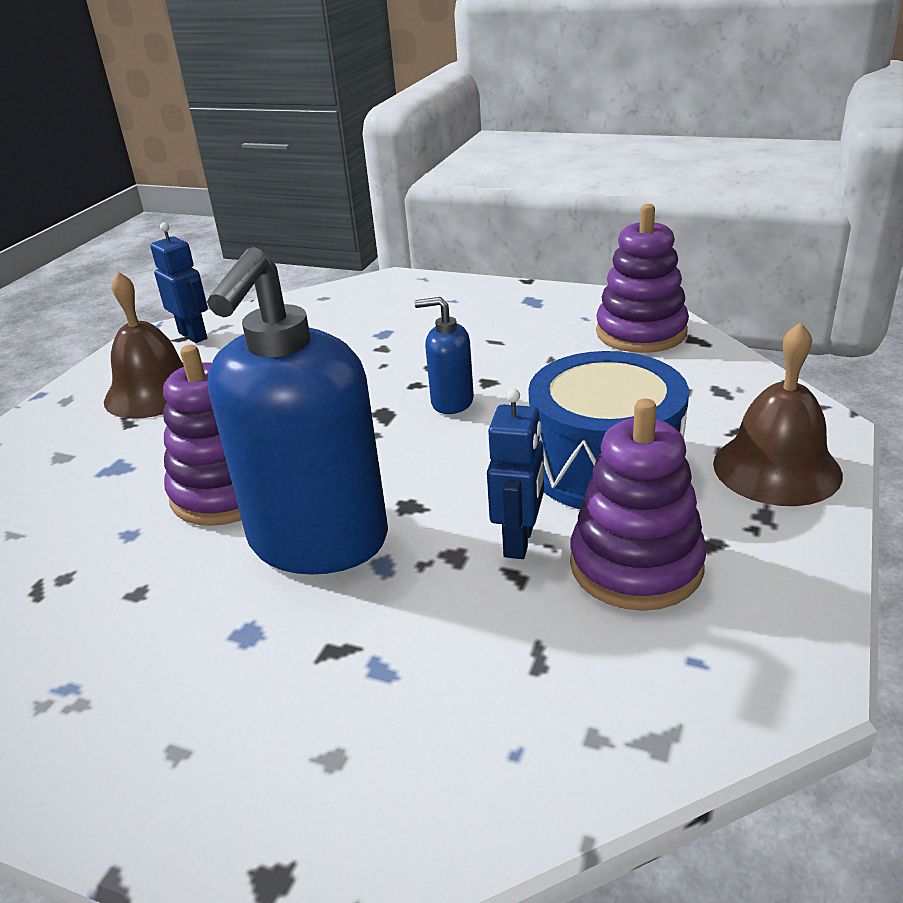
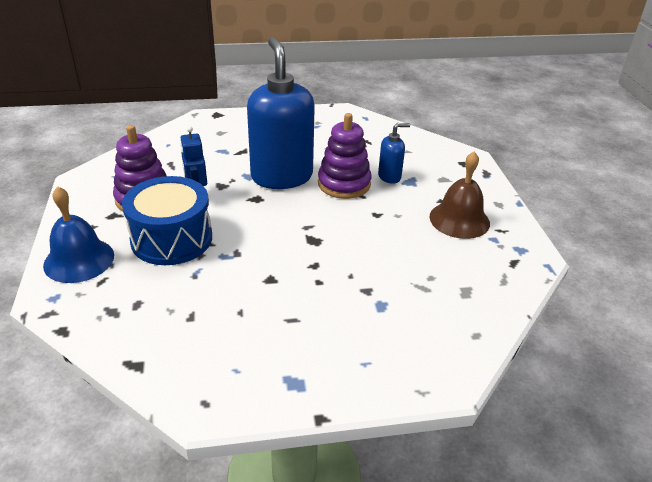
camera: 145 degrees right, 5 degrees up
blue robot [150,222,208,343] -> none
blue soap dispenser [414,297,474,414] -> blue soap dispenser moved to [378,123,410,184]
purple stacking toy [596,204,689,353] -> none
brown bell [713,322,843,506] -> blue bell [43,186,114,283]

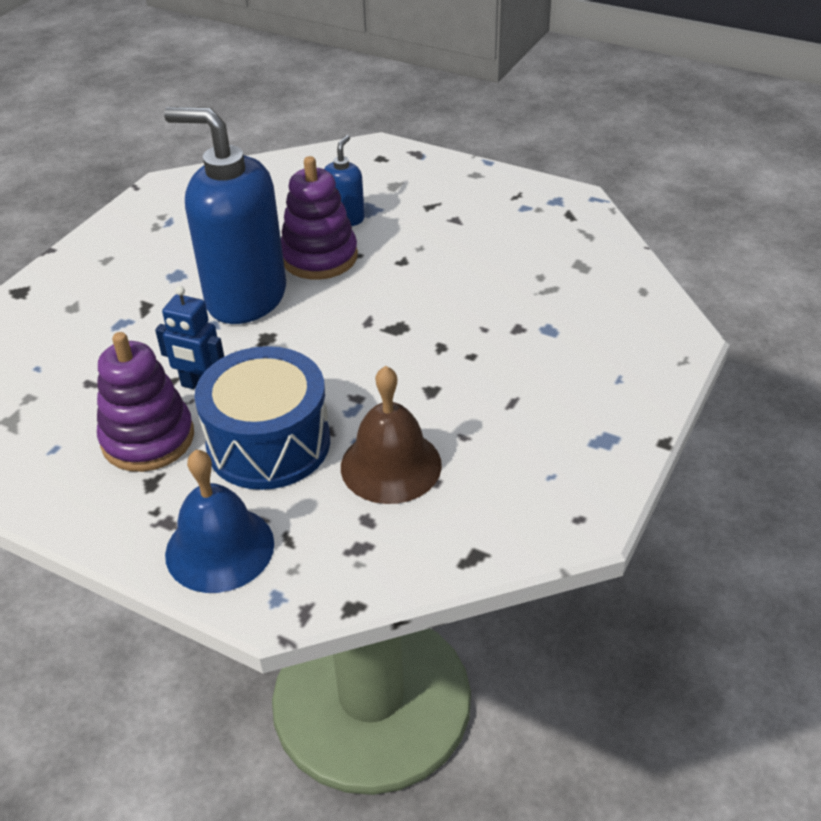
camera: 50 degrees left, 5 degrees up
brown bell [429,151,490,239] -> brown bell moved to [341,366,442,504]

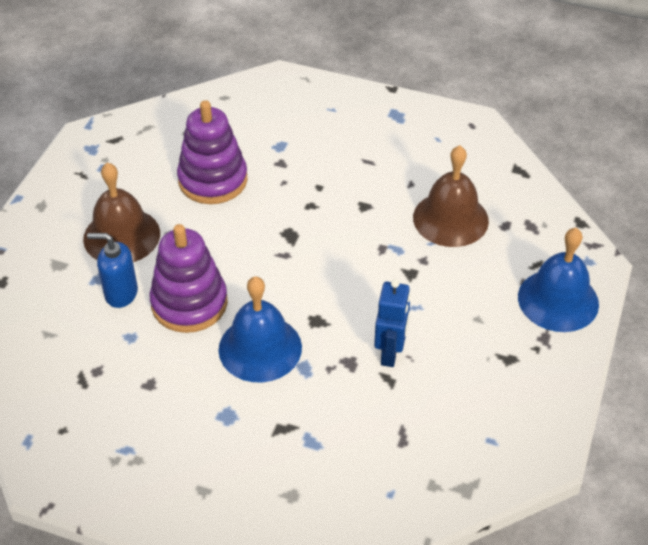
camera: 100 degrees left, 5 degrees up
purple stacking toy [97,332,194,472] -> purple stacking toy moved to [177,100,248,204]
blue soap dispenser [164,107,286,324] -> blue bell [218,277,302,382]
blue drum [194,346,330,490] -> none
none -> brown bell [83,162,160,262]

